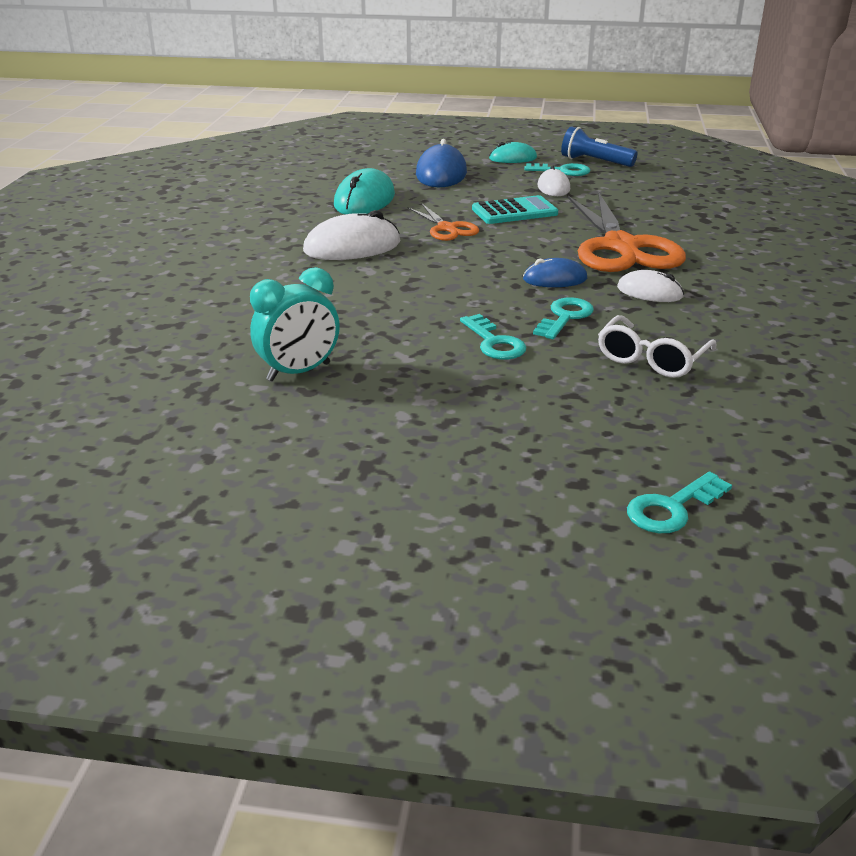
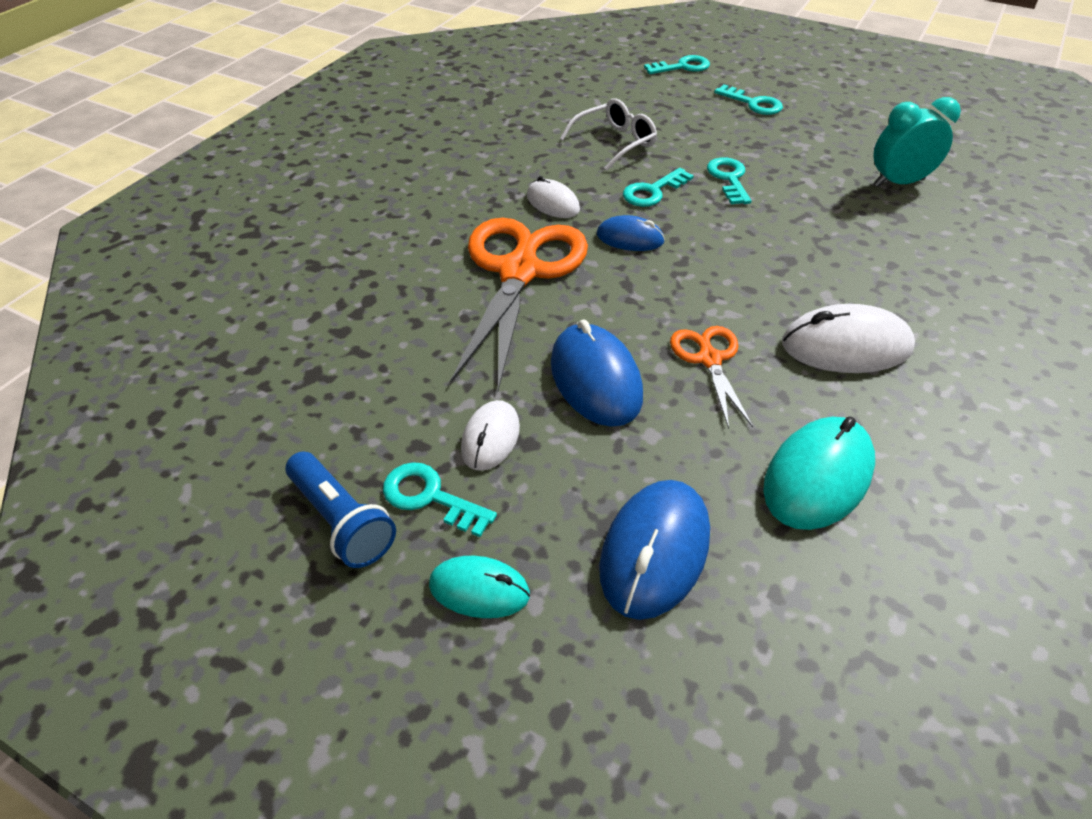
camera: 160 degrees left, 15 degrees up
turquoise calculator [472,195,558,224] -> blue mouse [551,320,643,427]
none -> turquoise key [714,84,783,115]

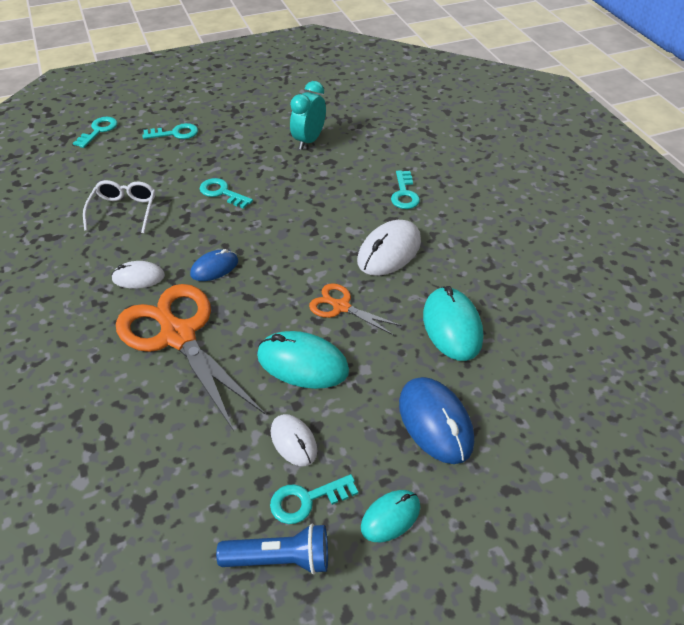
camera: 50 degrees left, 0 degrees up
blue mouse [551,320,643,427] -> turquoise mouse [257,331,349,389]
turquoise key [623,168,694,207] -> turquoise key moved to [391,170,420,209]

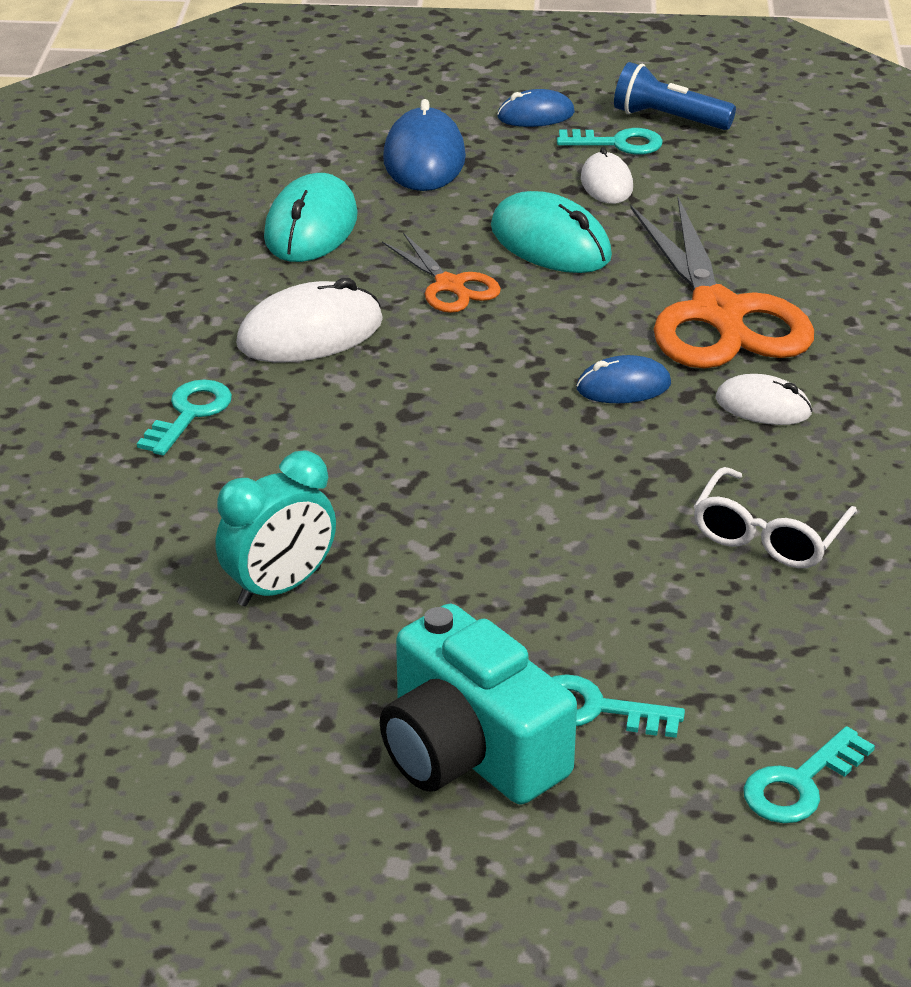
camera: 155 degrees left, 10 degrees down
turquoise key [200,178,253,209] -> none
turquoise mouse [361,490,420,542] -> blue mouse [497,89,575,127]
none -> turquoise camera [380,603,577,804]

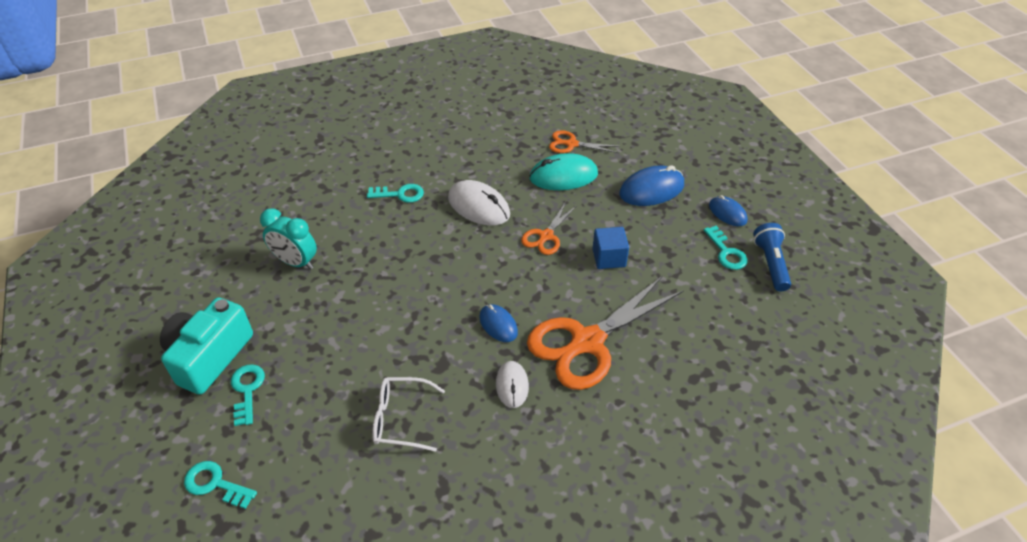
camera: 65 degrees right, 10 degrees up
turquoise mouse [491,191,612,273] -> blue cube [592,227,629,269]
white mouse [581,147,633,204] -> none
none -> orange scissors [549,130,620,153]

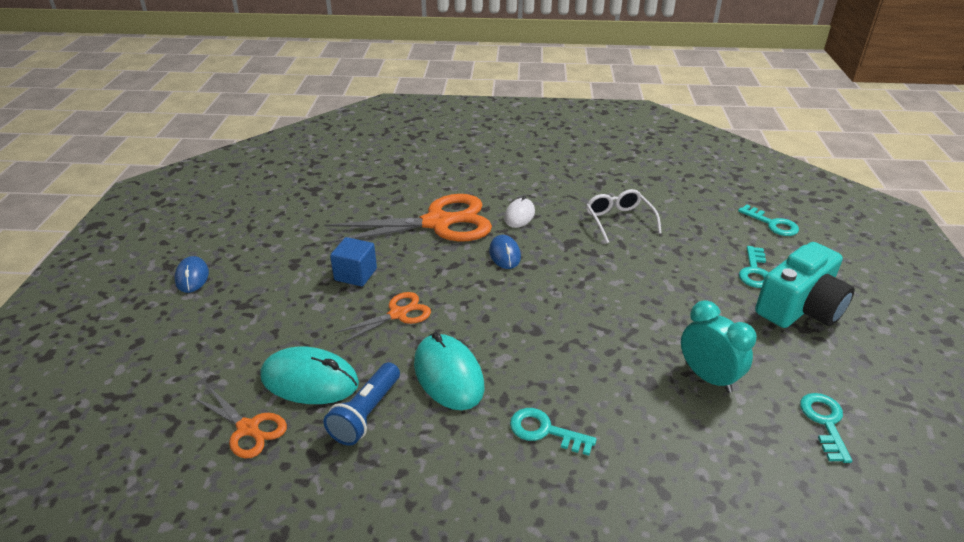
camera: 155 degrees left, 10 degrees down
white glasses [372,377,445,452] -> white glasses turned 135 degrees counterclockwise [586,189,662,243]
white mouse [448,180,510,226] -> turquoise mouse [414,332,484,410]
blue mouse [619,165,684,206] -> none
turquoise key [703,226,748,270] -> turquoise key moved to [800,393,852,463]
blue flashlight [753,223,791,291] -> blue flashlight moved to [323,362,400,446]

